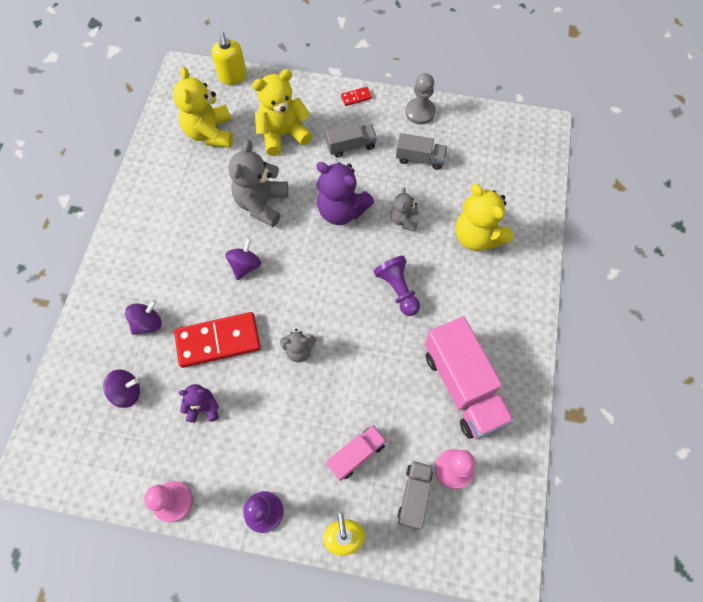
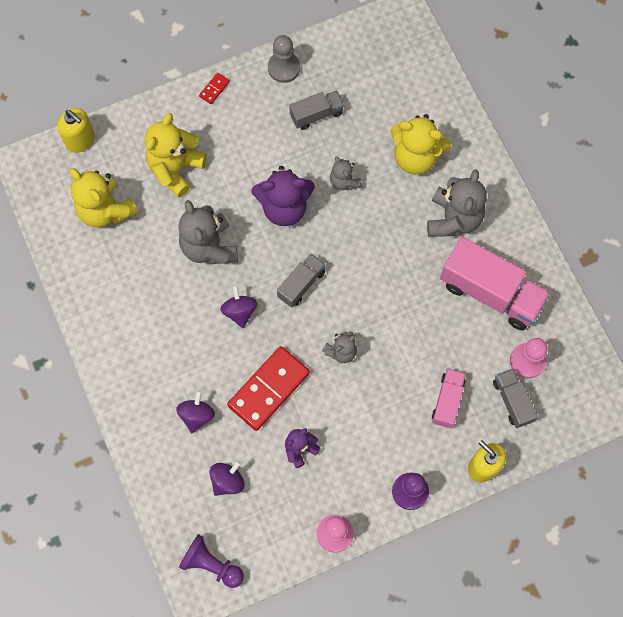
camera: 35 degrees left, 5 degrees up
grey truck [325,122,377,158] -> grey truck moved to [277,253,326,308]
purple pawn [373,256,420,316] -> purple pawn moved to [179,534,244,588]
none -> grey teddy bear [427,169,487,237]

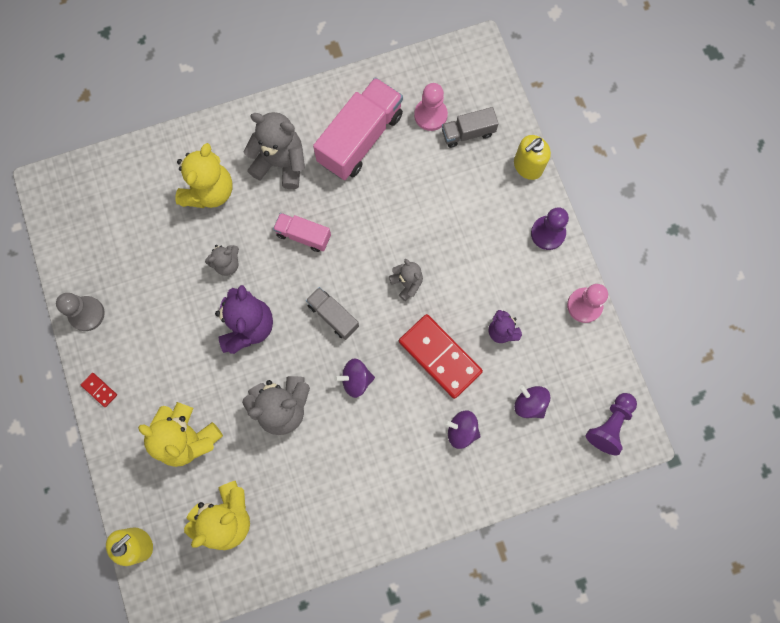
camera: 85 degrees left, 5 degrees up
grey truck [289,90,344,130] -> none
pink truck [432,368,466,428] -> pink truck moved to [273,213,331,252]

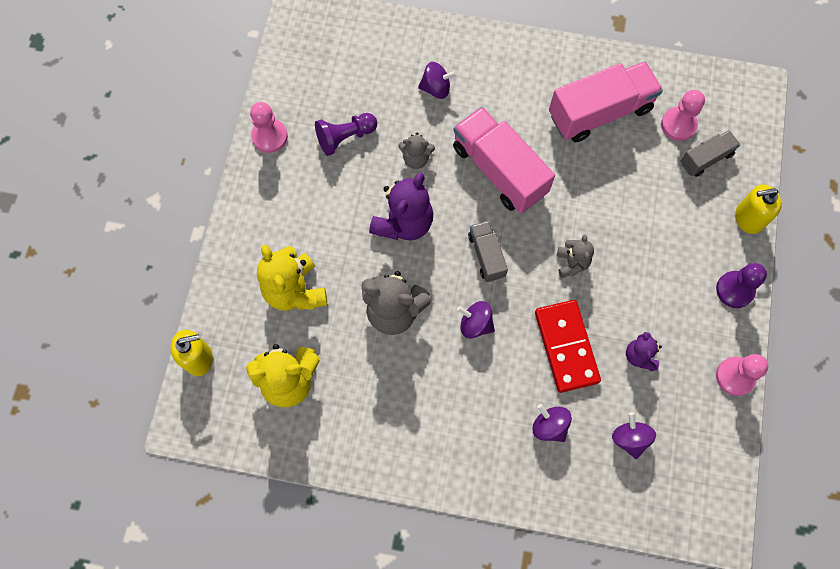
camera: 30 degrees right, 5 degrees down
grey pawn [56,293,105,331] -> pink pawn [250,102,288,153]
red domino [81,373,117,407] -> none
yellow teddy bear [176,143,233,208] -> purple spinning top [418,62,457,99]
grey teddy bear [243,112,305,189] -> none
pink truck [273,213,331,252] -> pink truck [453,107,555,213], size x1.89
grey truck [442,107,499,148] -> grey truck turned 135 degrees clockwise [681,130,740,177]
purple pawn [586,393,637,456] -> purple pawn moved to [315,113,377,156]

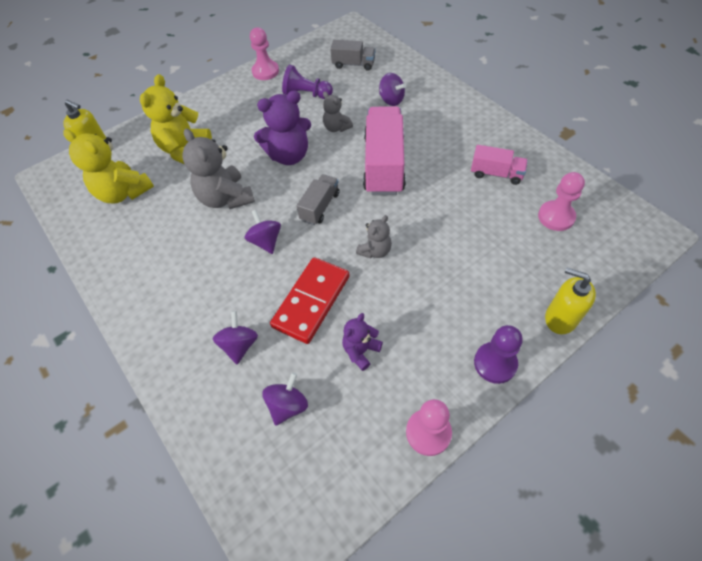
camera: 45 degrees right, 15 degrees down
pink truck [549,61,663,142] -> pink truck [471,145,528,185], size x0.53
grey truck [681,130,740,177] -> grey truck moved to [330,40,375,71]

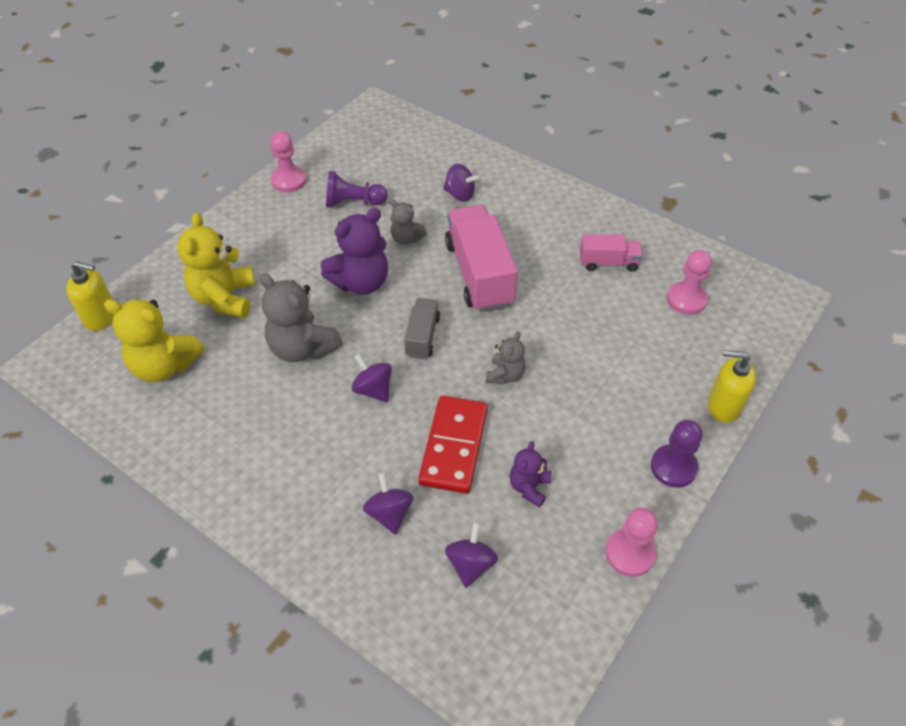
camera: 20 degrees left, 5 degrees down
grey truck [330,40,375,71] -> none

